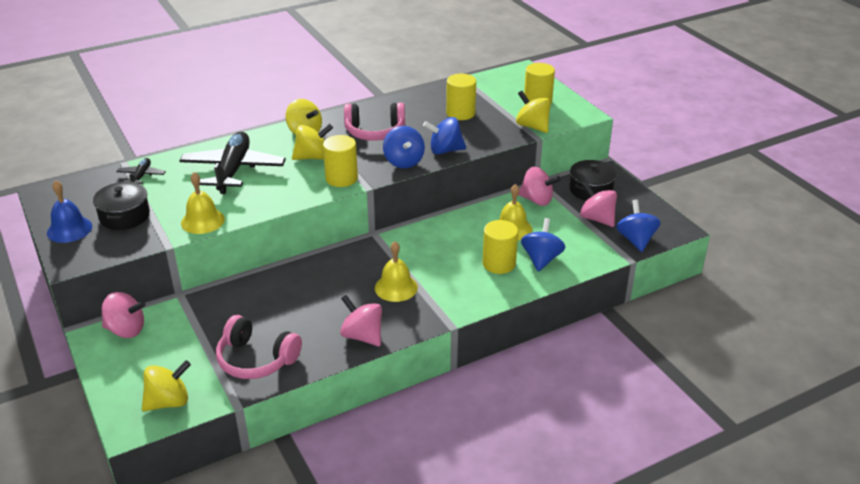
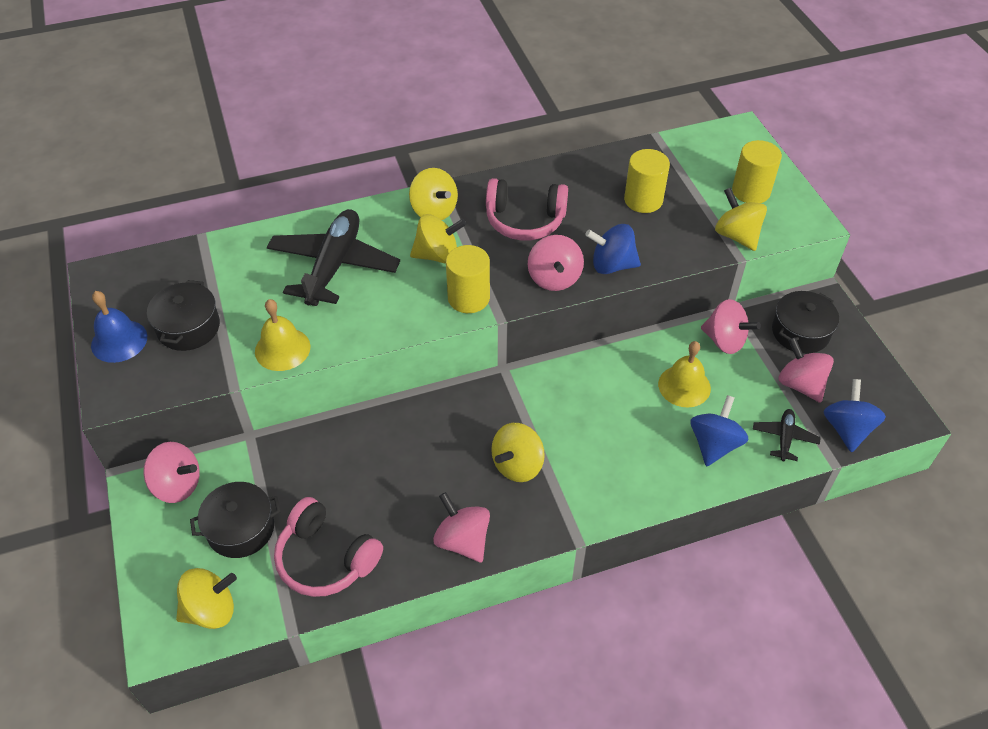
camera: 10 degrees right, 15 degrees up
black plane [116,158,166,184] -> black plane moved to [753,409,821,461]
yellow bell [375,241,418,302] -> yellow spinning top [491,423,545,482]
blue spinning top [383,126,425,168] -> pink spinning top [528,235,584,291]
yellow cylinder [483,220,518,274] -> none
none -> black pot [190,482,280,558]

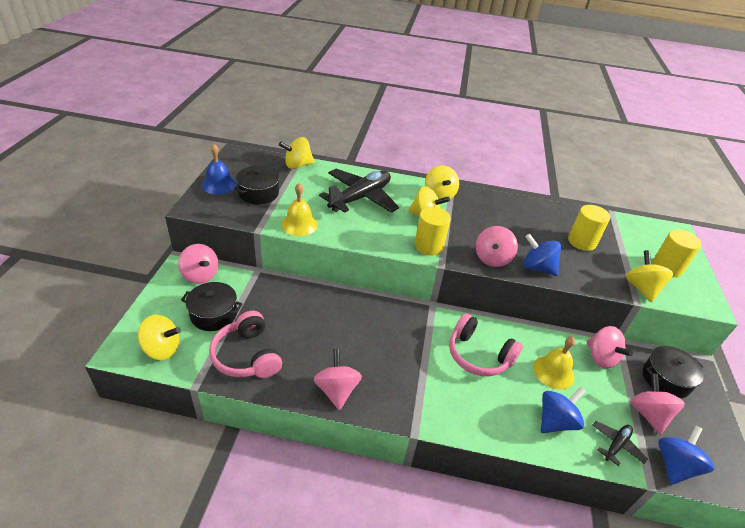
camera: 25 degrees right, 10 degrees down
pink headphones [486,178,568,240] -> pink headphones moved to [449,313,523,376]
yellow spinning top [491,423,545,482] -> yellow spinning top moved to [279,137,315,169]

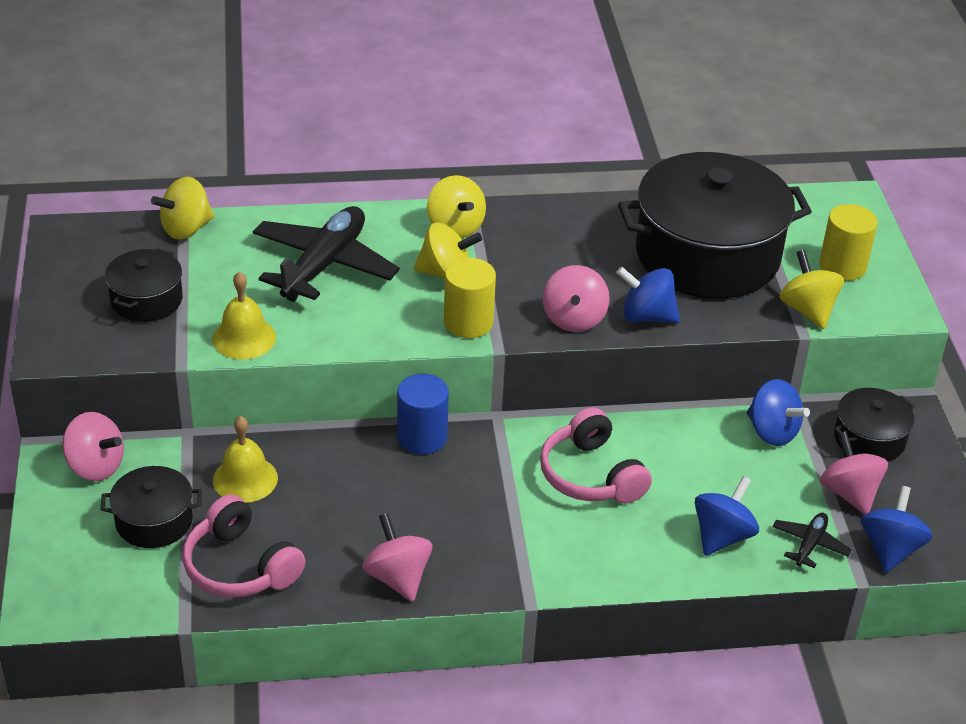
camera: 15 degrees left, 0 degrees up
yellow spinning top [138,315,181,360] -> none
blue bell [202,144,237,195] -> none
pink headphones [449,313,523,376] -> pink headphones turned 45 degrees clockwise [540,407,652,503]
yellow bell [533,336,575,390] -> yellow bell moved to [213,416,278,503]
yellow cylinder [568,205,610,251] -> black pot [618,152,812,299]
pink spinning top [586,326,633,369] -> blue spinning top [747,379,810,446]
none -> blue cylinder [397,374,449,454]

